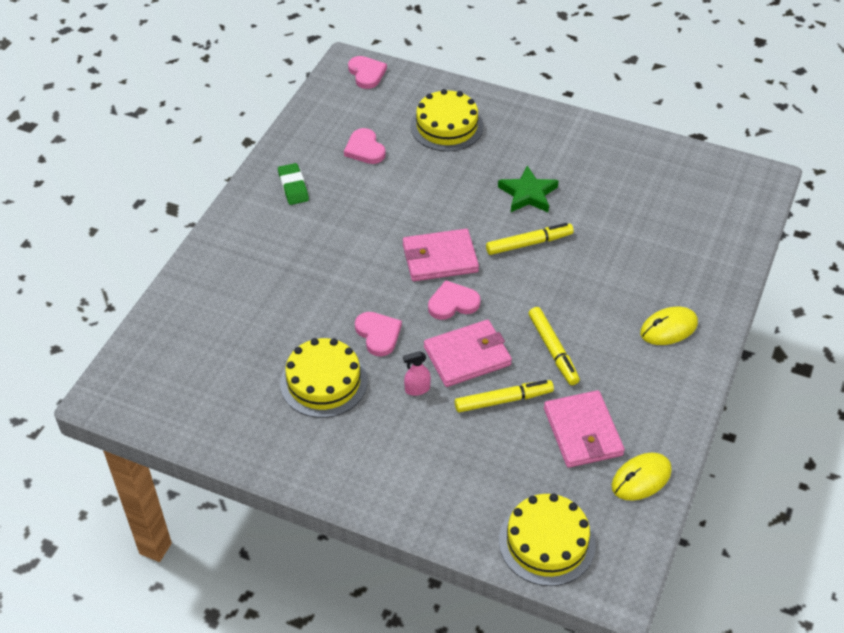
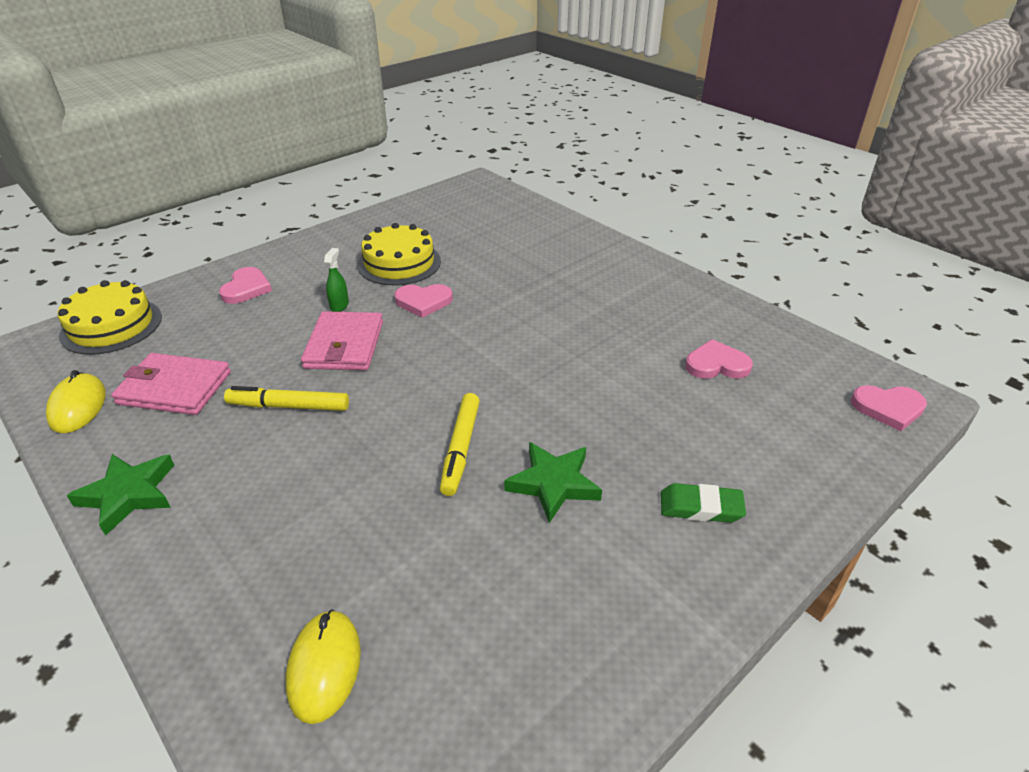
camera: 115 degrees right, 10 degrees down
green eraser [278,163,309,205] -> green eraser moved to [661,483,746,523]
pink wallet [403,229,479,281] -> none
pink spray bottle [403,351,431,396] -> green spray bottle [324,248,349,312]
yellow cake [411,89,483,151] -> none
pink heart [428,280,481,320] -> pink heart moved to [219,267,272,304]
yellow marker [455,380,554,412] -> none
yellow mouse [640,307,698,345] -> yellow mouse moved to [286,609,361,724]
none -> green star [67,454,174,536]

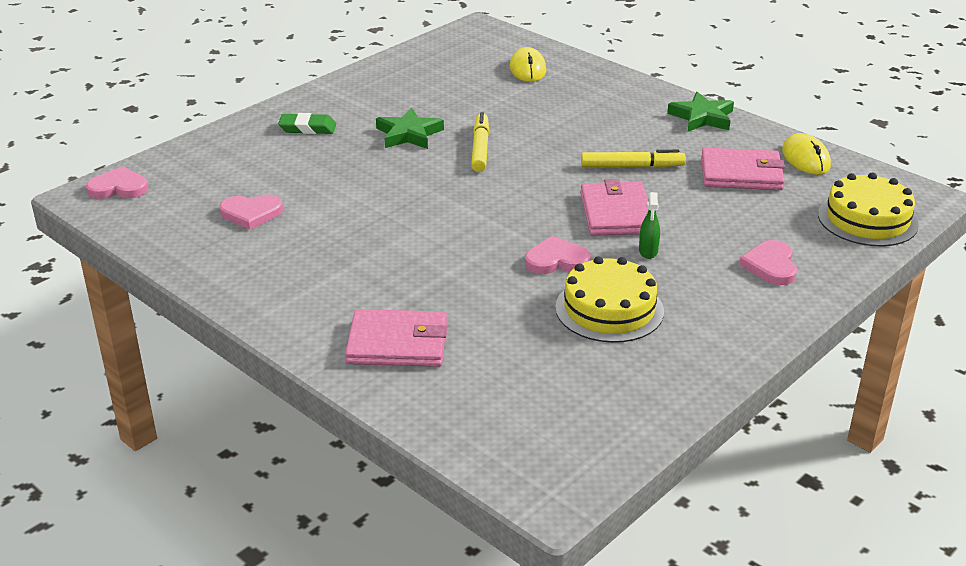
camera: 175 degrees right, 5 degrees down
none -> pink wallet [345,309,447,367]

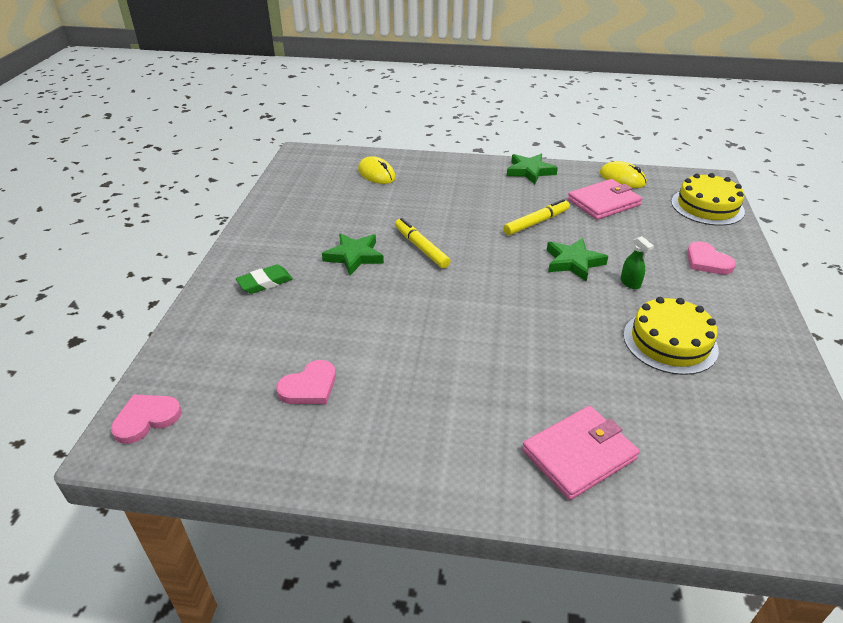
camera: 35 degrees left, 5 degrees up
pink heart [525,236,590,274] -> none
pink wallet [581,179,648,236] -> green star [547,238,608,282]

